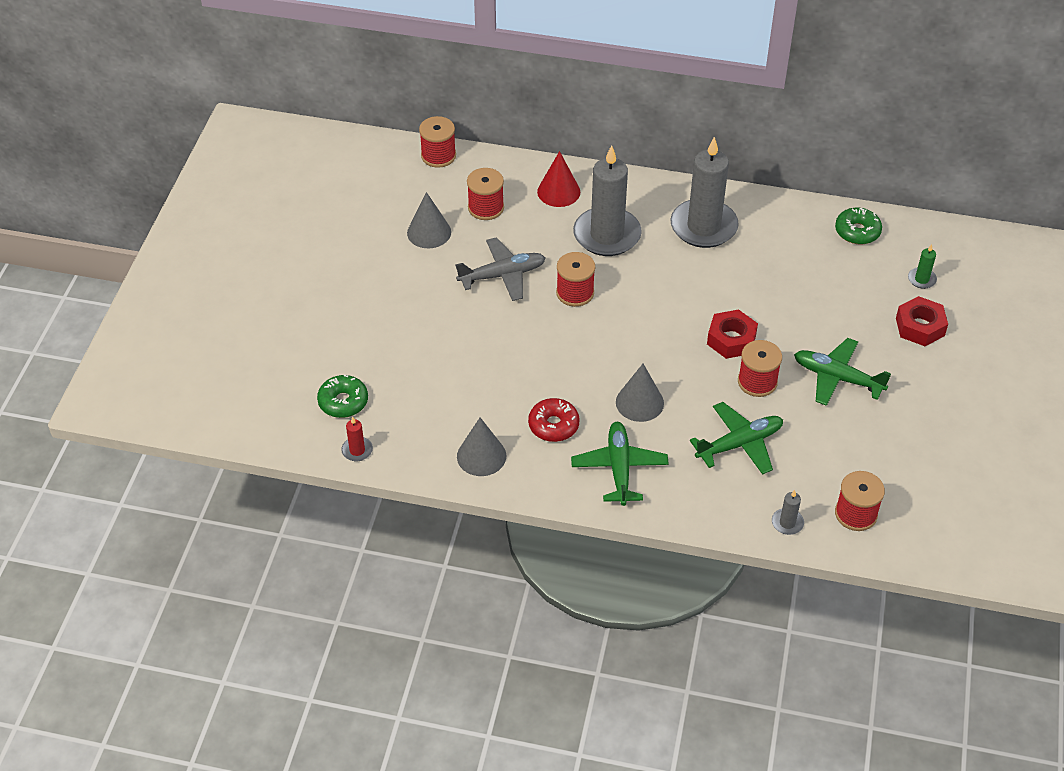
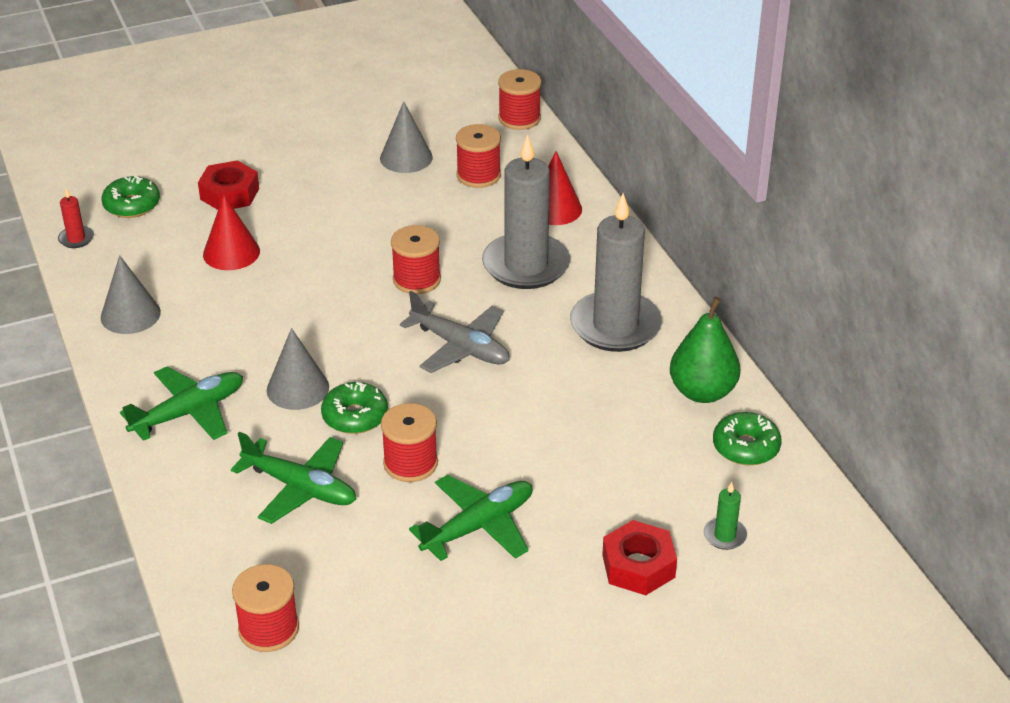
camera: 55 degrees right, 10 degrees down
grey plane [455,238,545,301] -> grey plane moved to [400,291,509,373]
red donut [528,398,580,442] -> none
red nut [707,310,758,359] -> red nut moved to [198,160,259,210]
grey candle [772,490,804,535] -> none
green plane [794,338,891,406] -> green plane turned 60 degrees clockwise [409,475,533,561]
none -> red cone [203,195,260,270]
none -> green donut [321,382,388,434]
none -> green pear [670,297,740,403]

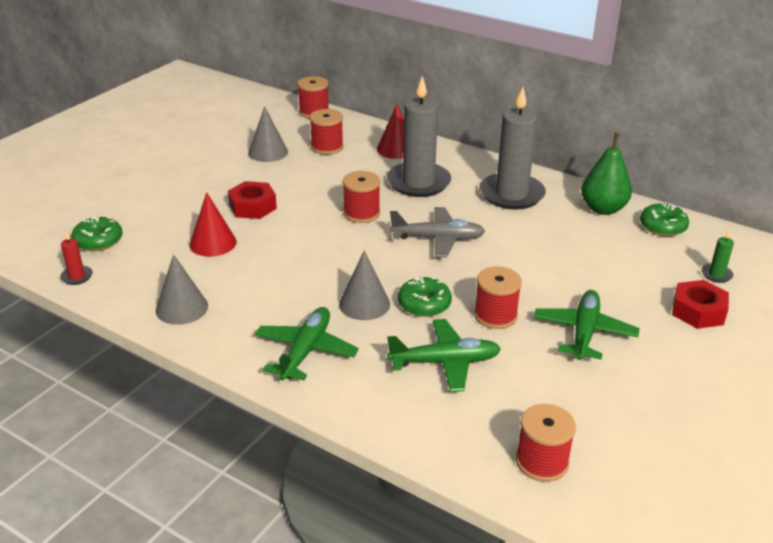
camera: 35 degrees left, 5 degrees down
red nut [198,160,259,210] -> red nut moved to [228,181,277,219]

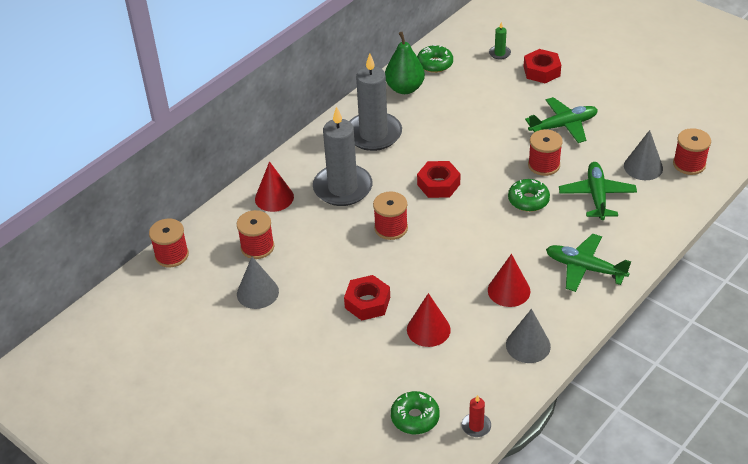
camera: 80 degrees left, 10 degrees up
grey cone [339,251,390,320] -> grey cone moved to [624,130,663,180]
grey plane [390,207,485,258] -> red nut [417,161,460,198]
green plane [534,290,640,360] -> green plane turned 135 degrees clockwise [525,97,598,143]
none -> red cone [488,254,530,307]

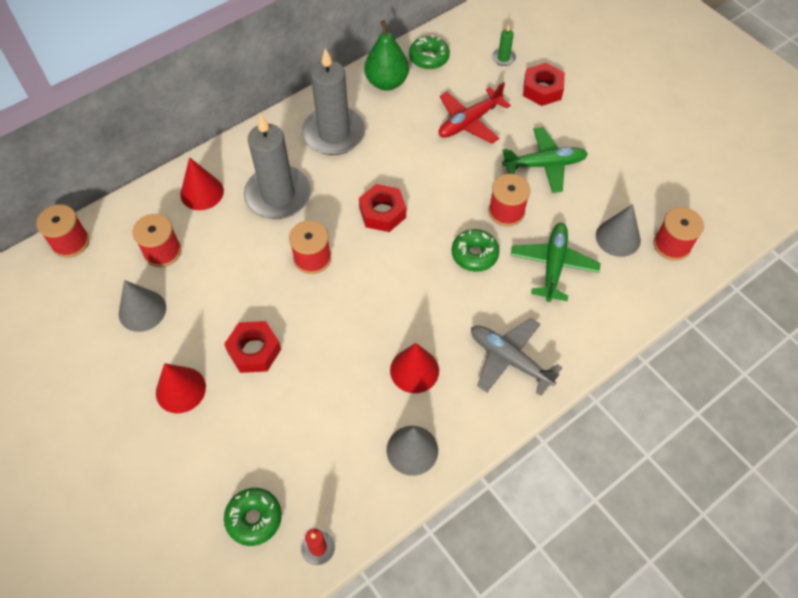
camera: 10 degrees right, 15 degrees up
red cone [407,293,451,347] -> red cone moved to [156,363,206,413]
green plane [546,234,631,292] -> grey plane [471,318,563,396]
none -> red plane [438,82,511,144]

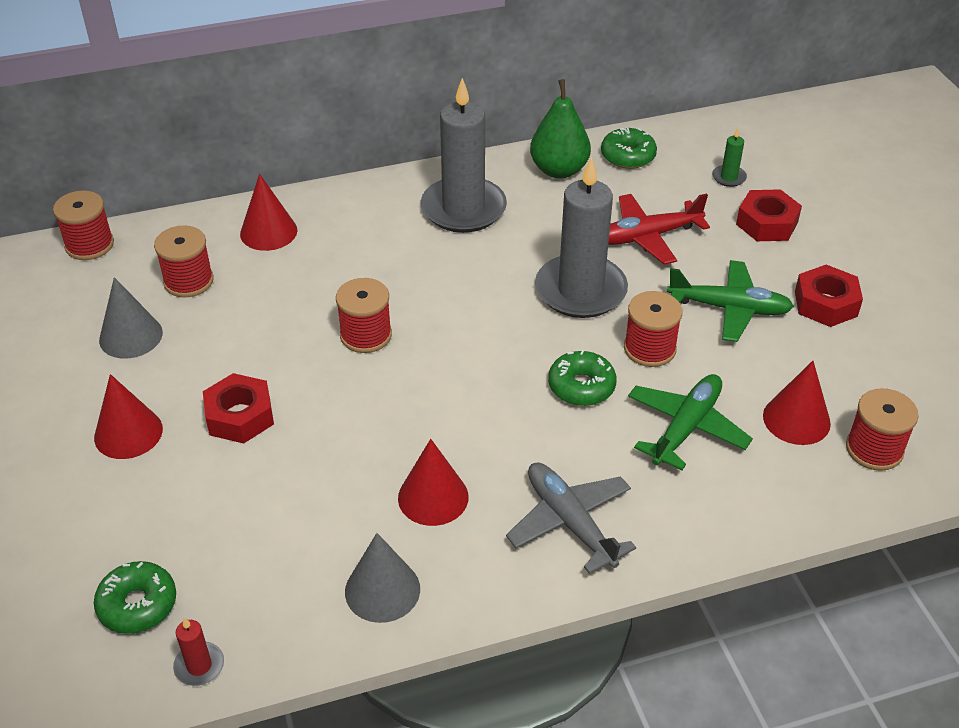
camera: 20 degrees right, 15 degrees down
grey candle [244,114,311,219] -> grey candle moved to [535,157,628,318]
red nut [359,184,406,232] -> red nut moved to [795,265,863,327]
grey cone [596,204,641,257] -> red cone [763,361,831,445]

